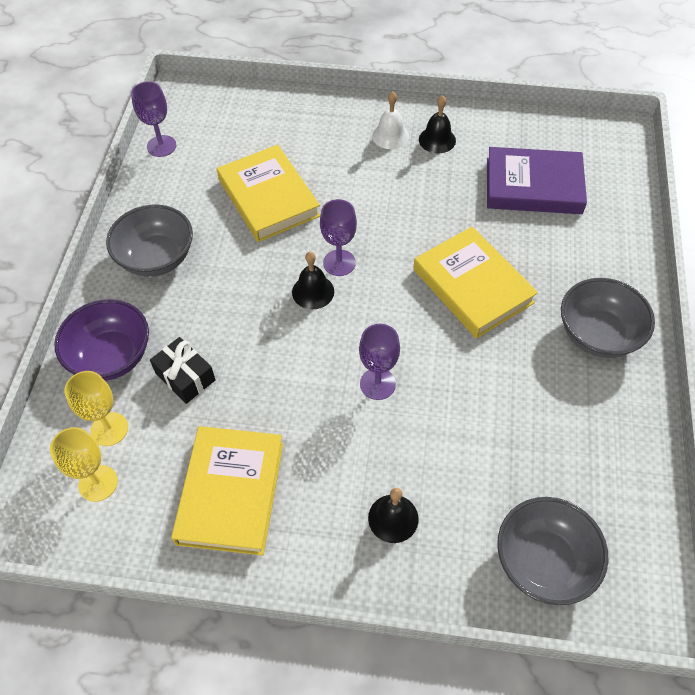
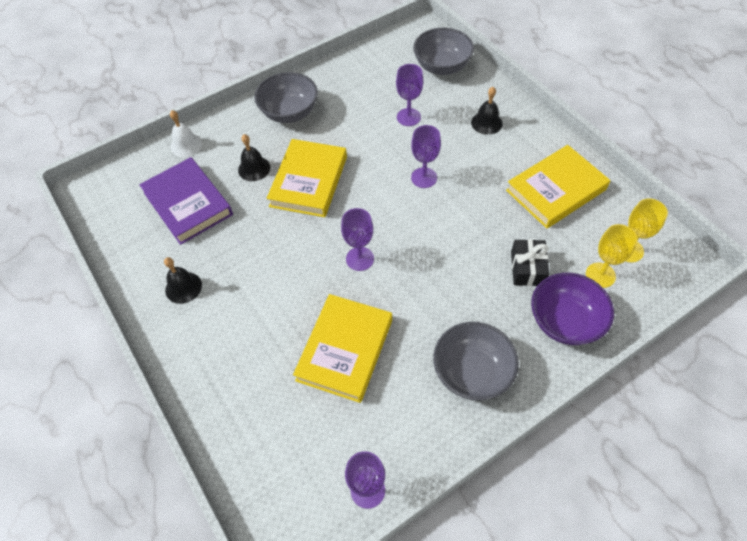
camera: 130 degrees left, 0 degrees up
black bell [292,252,334,309] -> black bell moved to [238,134,270,181]
white bell [372,91,409,149] -> white bell moved to [170,110,202,157]
none -> purple goblet [396,64,423,126]

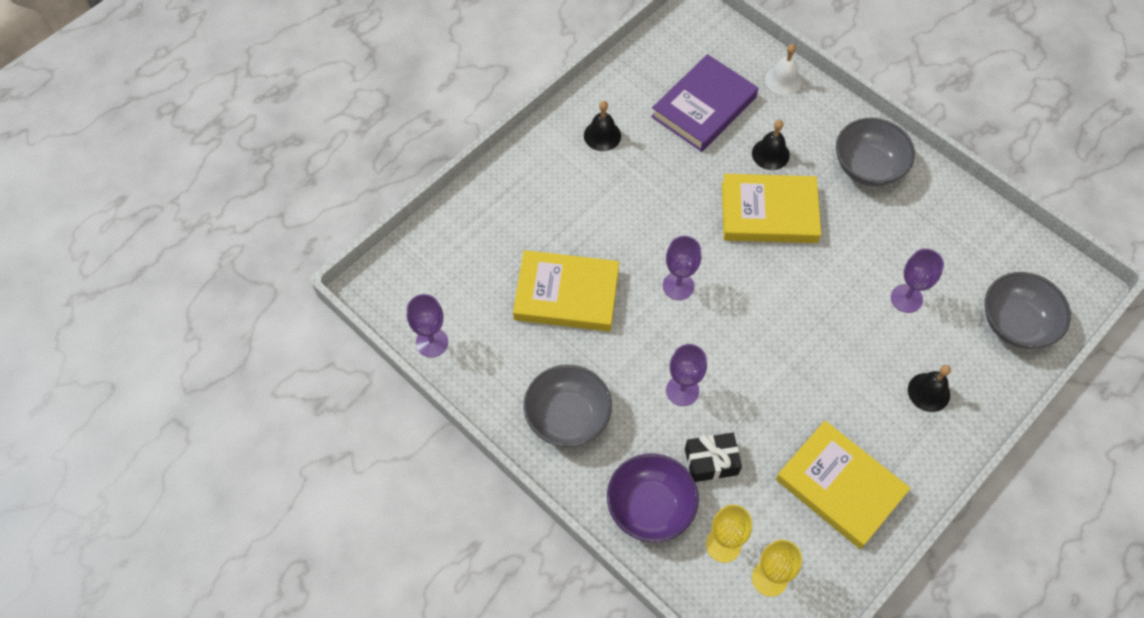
camera: 75 degrees right, 5 degrees up
purple goblet [411,125,441,188] -> purple goblet moved to [666,344,707,406]

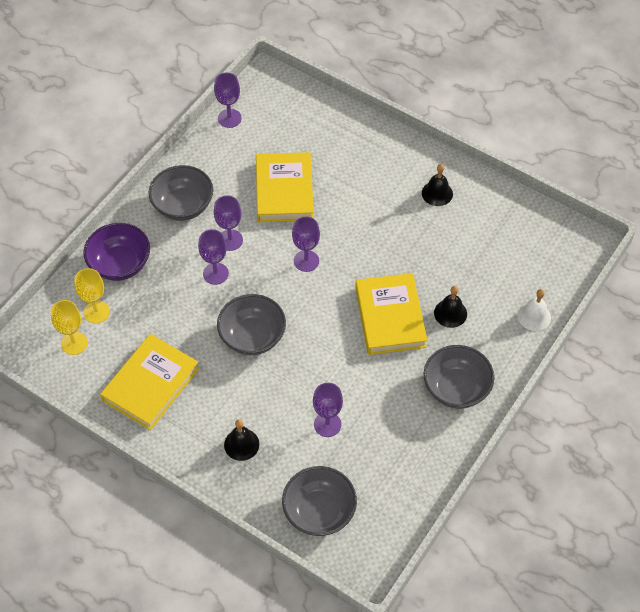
camera: 80 degrees right, 5 degrees down
purple book [651,54,758,152] -> none
black gift [685,433,742,482] -> none
none -> purple goblet [214,195,243,251]
none -> grey bowl [217,294,286,355]

